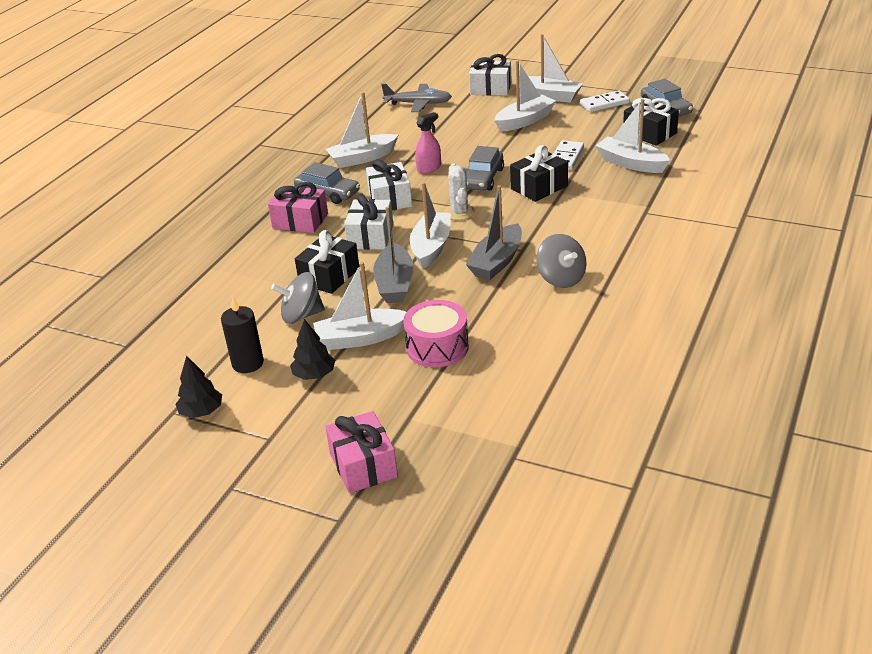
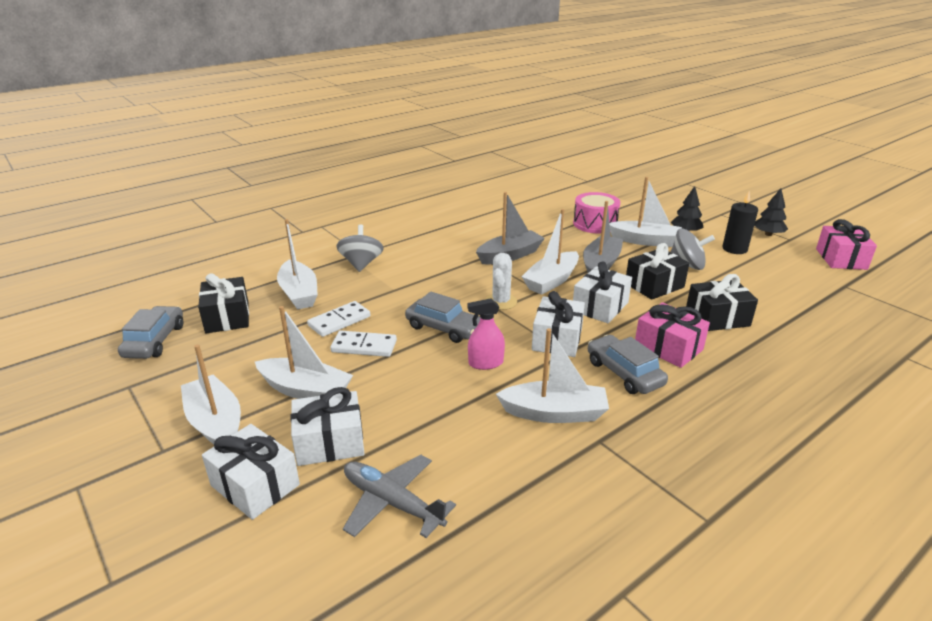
camera: 155 degrees left, 5 degrees down
pink gift [325,411,398,493] -> pink gift moved to [816,219,877,270]
grey car [466,146,504,190] -> grey car turned 75 degrees clockwise [405,292,481,343]
white boat [494,61,556,132] -> white boat turned 150 degrees counterclockwise [255,306,353,399]
black gift [510,145,568,202] -> black gift moved to [686,274,758,331]
grey spinning top [536,234,586,288] -> grey spinning top moved to [336,224,384,272]
white domino [580,90,630,112] -> white domino moved to [330,331,397,357]
none -> white gift [290,387,364,466]

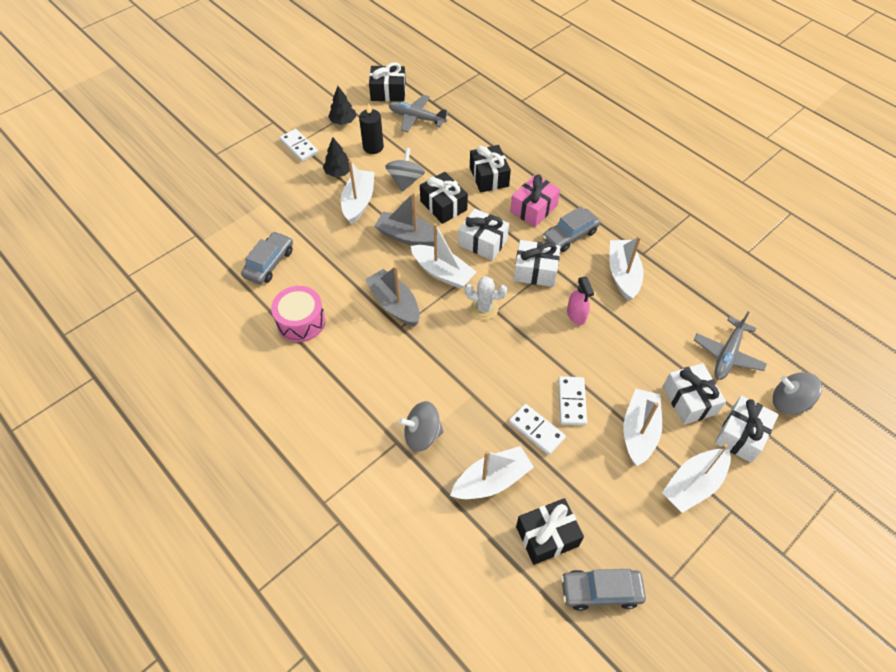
camera: 95 degrees left, 25 degrees up
grey car [405,292,481,343] -> grey car moved to [241,231,293,284]
pink drum [573,192,620,234] -> pink drum moved to [271,286,326,342]
pink gift [816,219,877,270] -> black gift [369,62,406,101]
none -> white domino [280,129,318,162]
none -> grey plane [389,95,449,133]
none -> grey spinning top [773,372,822,414]

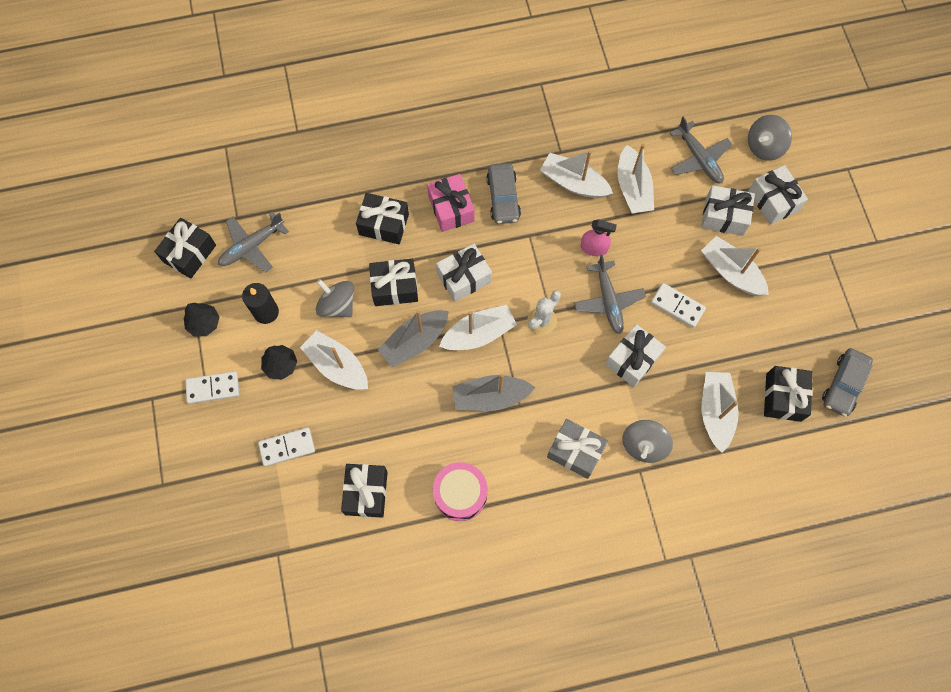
camera: 60 degrees left, 15 degrees up
grey car [241,231,293,284] -> black gift [341,464,388,518]
white domino [509,404,566,455] -> white domino moved to [258,427,315,467]
white gift [514,240,561,287] -> white gift moved to [605,324,666,387]
white boat [662,444,731,513] -> white boat moved to [618,144,654,213]
none -> grey gift [547,419,608,479]
none -> grey plane [574,254,646,334]

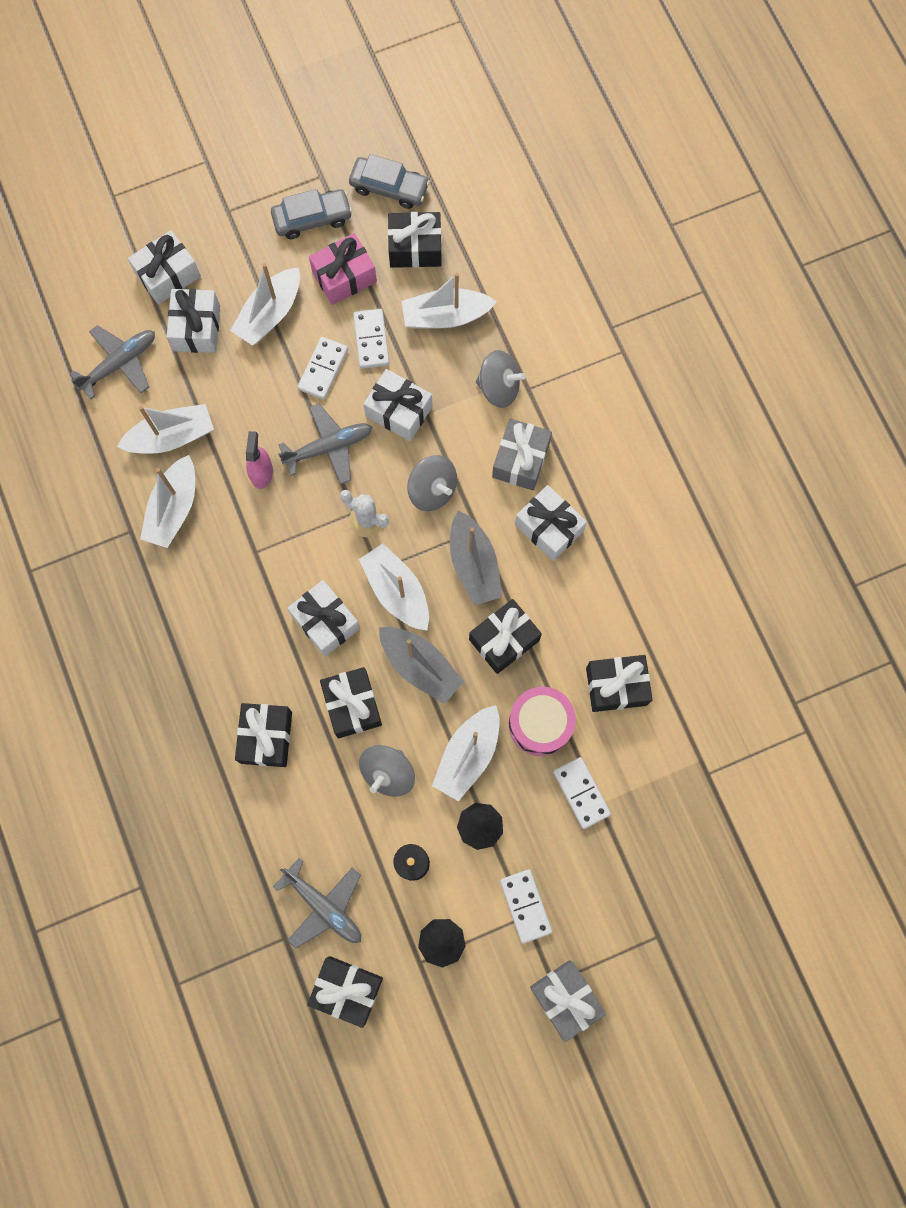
camera: 100 degrees left, 5 degrees up
pink gift [427,174,475,232] -> pink gift moved to [309,233,377,305]
pink drum [433,462,488,521] -> pink drum moved to [509,687,576,756]
grey car [486,163,521,224] -> grey car moved to [271,189,352,239]
grey spinning top [748,115,792,161] -> grey spinning top moved to [407,455,457,511]
none -> white domino [353,309,389,369]
none -> black gift [469,599,542,674]
none -> white gift [515,485,587,561]
none -> grey gift [530,960,606,1042]

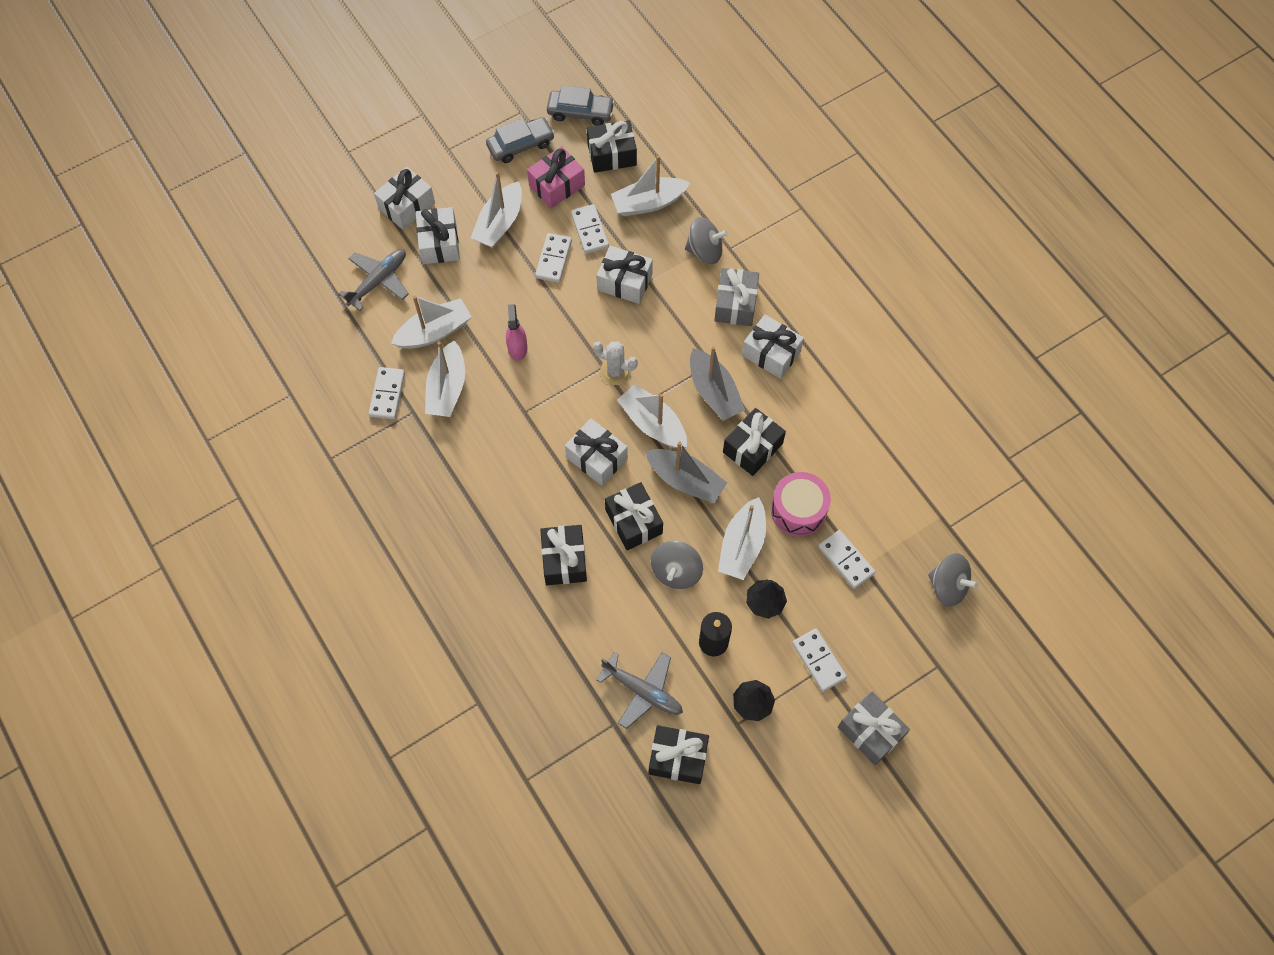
camera: 10 degrees left, 10 degrees down
grey plane [278,404,372,485] -> none
grey spinning top [407,455,457,511] -> grey spinning top moved to [928,553,978,607]
black gift [586,655,653,712] -> none
none -> white domino [369,367,405,419]

